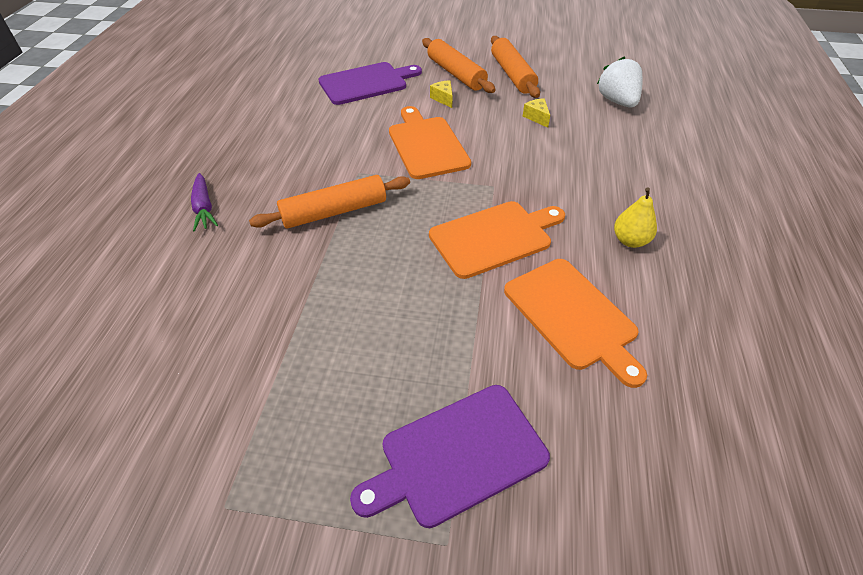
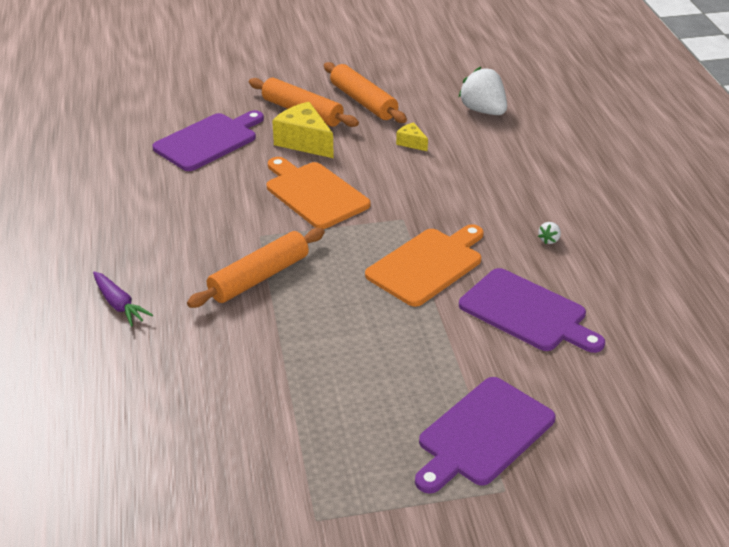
camera: 20 degrees left, 10 degrees down
yellow cheese [430,80,453,108] -> yellow cheese [272,102,334,158], size x1.96
orange cutting board [504,259,647,388] -> purple cutting board [459,268,605,353]
yellow pear [614,188,657,248] -> white strawberry [538,222,561,244]

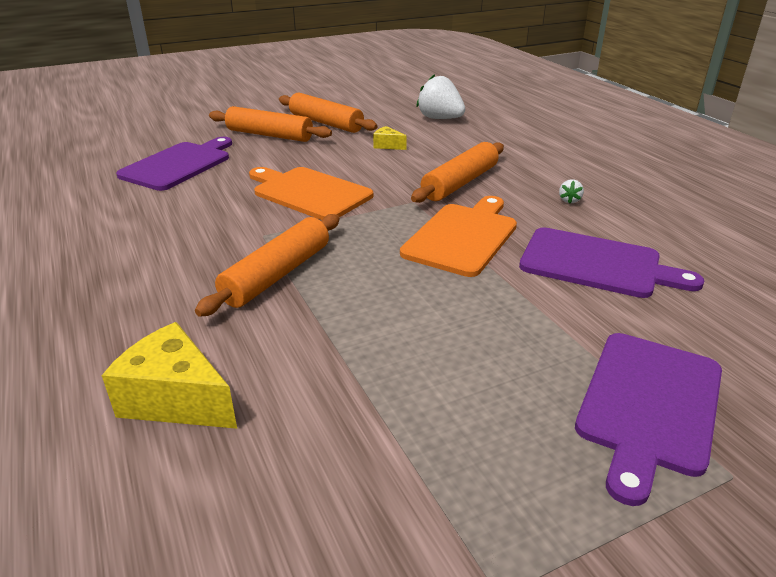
camera: 15 degrees left, 5 degrees down
purple carrot [93,272,153,327] -> none
yellow cheese [272,102,334,158] -> yellow cheese moved to [101,322,237,429]
none -> orange rolling pin [411,142,504,203]

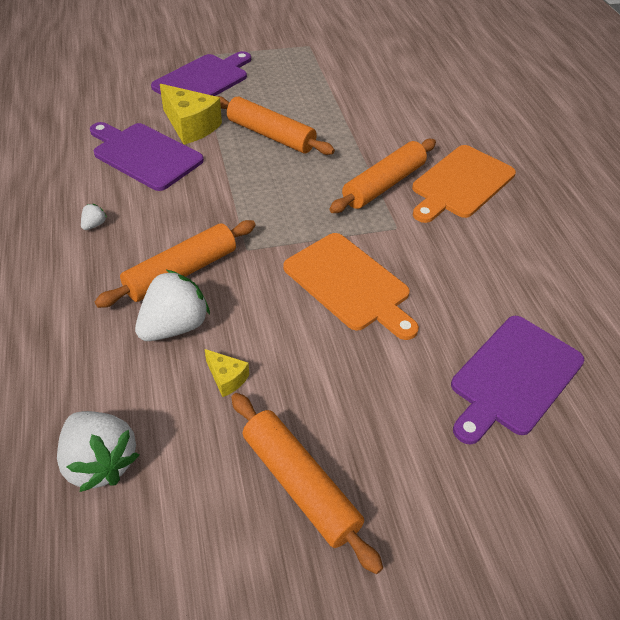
camera: 170 degrees left, 15 degrees up
yellow cheese [101,322,237,429] -> yellow cheese moved to [160,84,222,144]
orange rolling pin [209,106,332,142] -> orange rolling pin moved to [216,96,335,155]
orange cutting board [400,196,517,277] -> orange cutting board moved to [412,145,516,223]
none -> white strawberry [135,270,210,341]

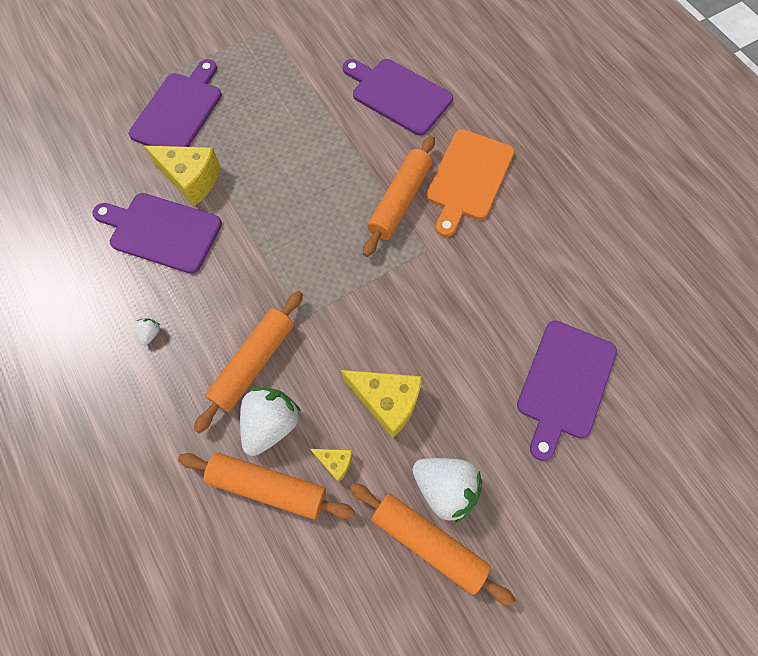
camera: 15 degrees left, 20 degrees up
white strawberry [57,411,139,492] -> white strawberry moved to [412,458,482,523]
orange rolling pin [216,96,335,155] -> orange rolling pin moved to [178,453,355,520]
orange cutting board [283,233,419,340] -> none
none -> yellow cheese [341,370,422,438]
none -> purple cutting board [343,59,453,136]

